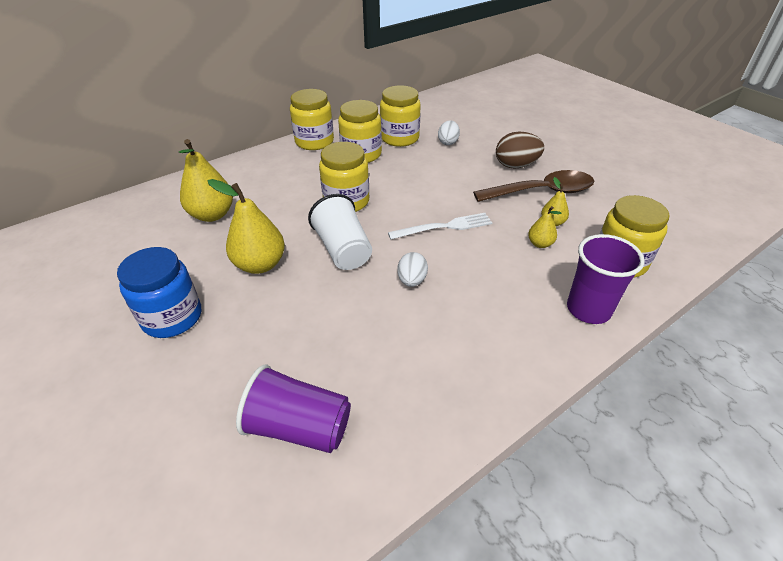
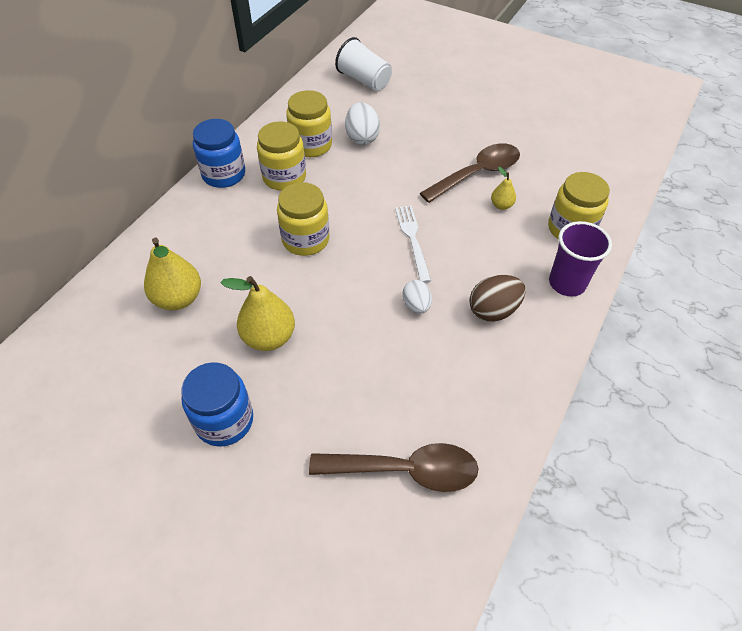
camera: 25 degrees left, 10 degrees up
purple cup [236,364,351,453] -> brown spoon [309,443,479,492]
yellow jar [290,89,334,150] -> blue jar [193,119,245,188]
white cup [308,194,372,270] -> white cup moved to [335,37,392,91]
white fork [388,213,492,239] -> white fork turned 60 degrees counterclockwise [395,205,431,283]
white egg [438,121,460,145] -> white egg [345,102,380,145], size x1.52
brown egg [496,132,544,168] -> brown egg moved to [469,275,525,322]
yellow pear [528,206,561,248] -> none

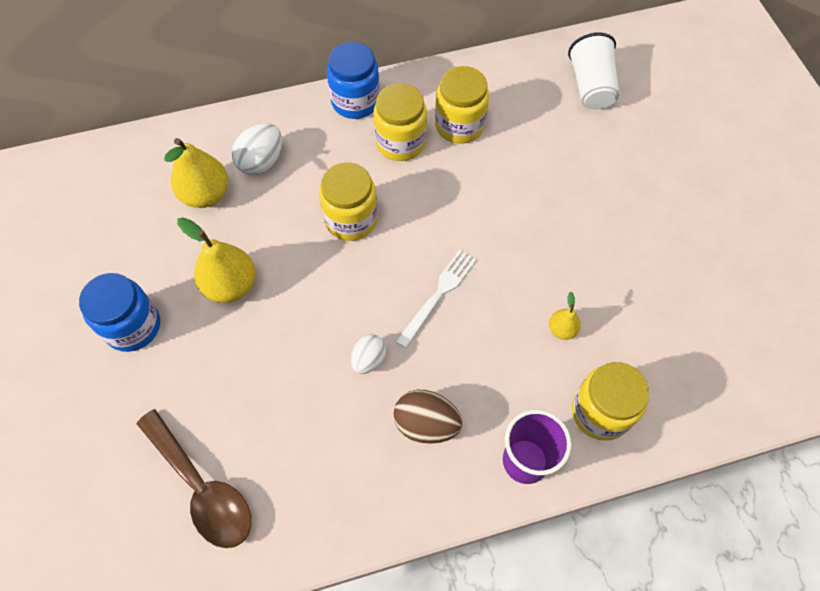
camera: 45 degrees right, 10 degrees up
white egg [345,102,380,145] -> white egg moved to [231,123,282,175]
brown spoon [420,143,520,203] -> none

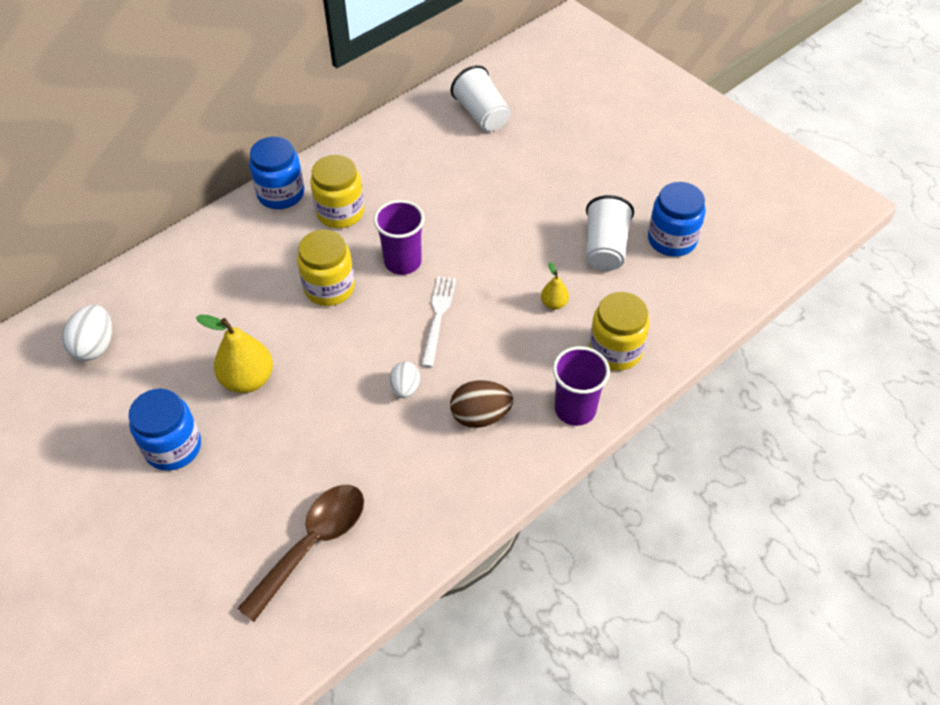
camera: 25 degrees left, 10 degrees down
brown spoon [137,409,251,548] -> brown spoon turned 75 degrees counterclockwise [237,485,364,622]
yellow pear [164,138,228,208] -> none
white egg [231,123,282,175] -> white egg moved to [62,305,112,361]
yellow jar [435,66,489,144] -> none
none -> purple cup [374,200,425,275]
none -> white cup [586,195,634,271]
none -> blue jar [648,182,706,257]

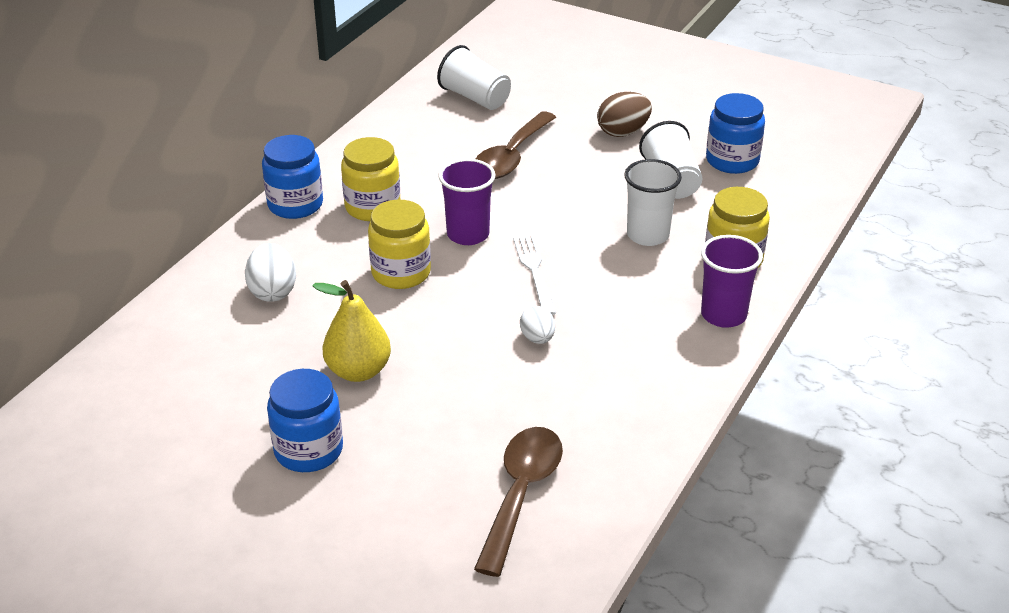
camera: 20 degrees left, 15 degrees down
white egg [62,305,112,361] -> white egg moved to [245,243,296,302]
brown egg [450,380,513,428] -> brown egg moved to [597,92,652,137]
yellow pear [541,262,569,309] -> white cup [624,159,682,246]
none -> brown spoon [476,111,556,179]

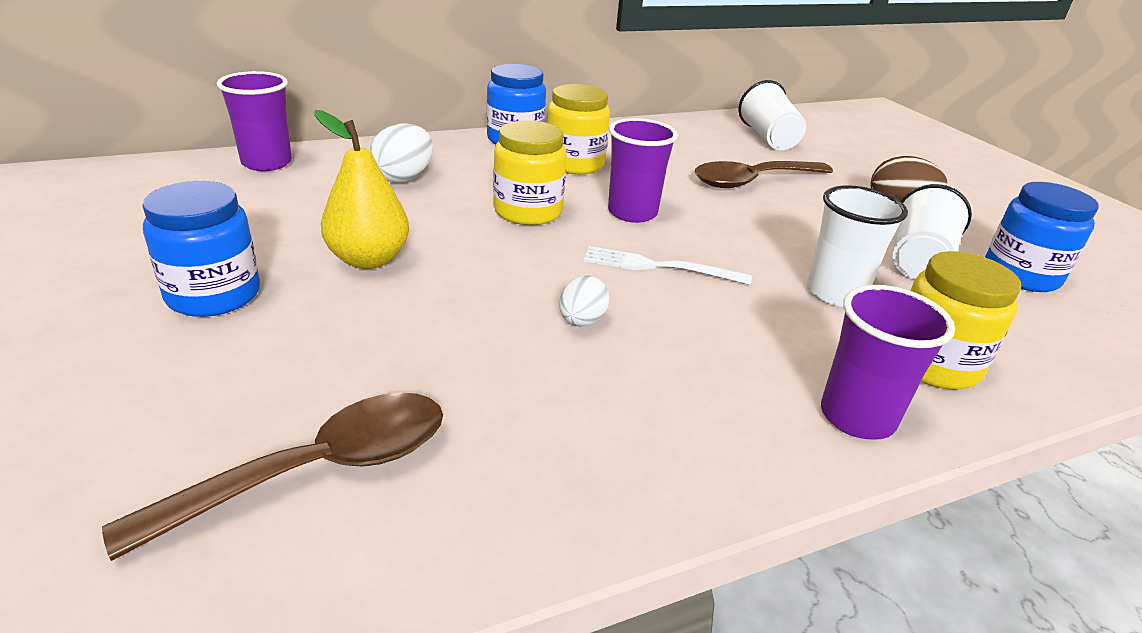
camera: 35 degrees right, 5 degrees down
white fork [513,236,556,315] -> white fork turned 105 degrees counterclockwise [584,246,752,285]
none -> purple cup [217,71,292,171]

